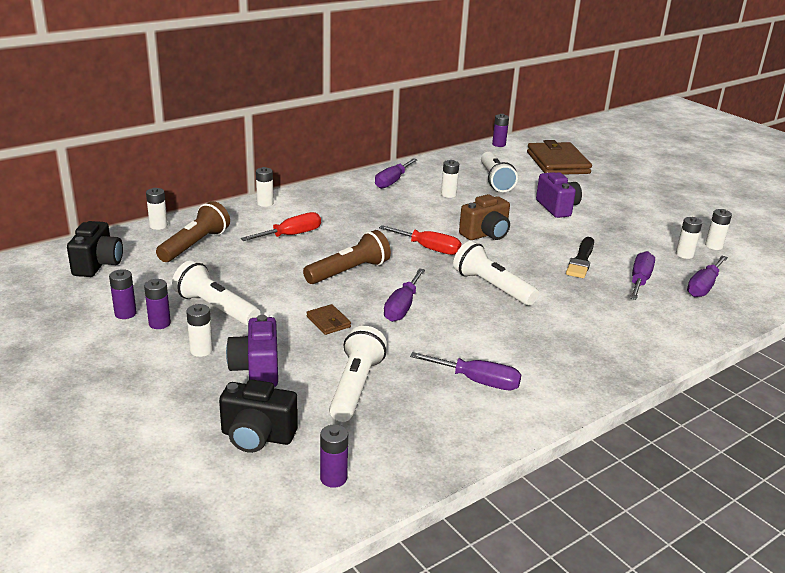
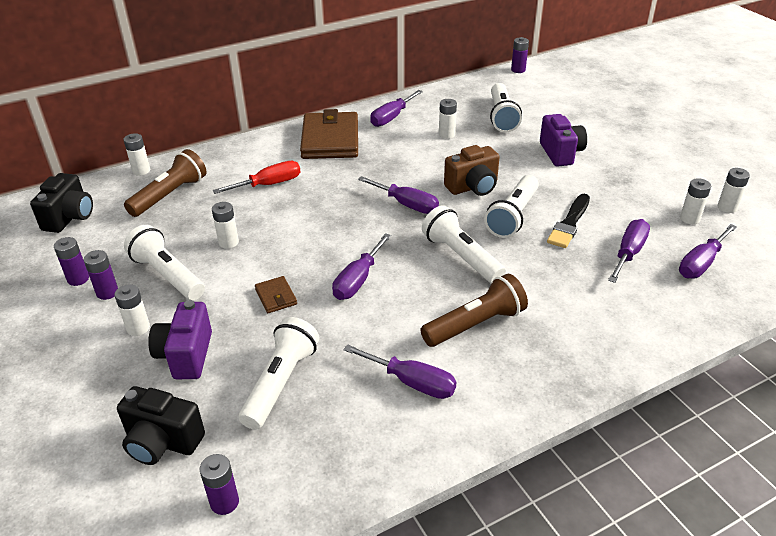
camera: 10 degrees right, 10 degrees up
white battery [256,167,274,207] -> white battery moved to [212,202,239,249]
brown flashlight [303,230,391,284] -> brown flashlight moved to [420,274,528,347]
red screwdriver [379,225,462,255] -> purple screwdriver [358,176,439,214]
brown wallet [527,140,592,175] -> brown wallet moved to [300,109,358,159]
none -> white flashlight [484,175,539,238]

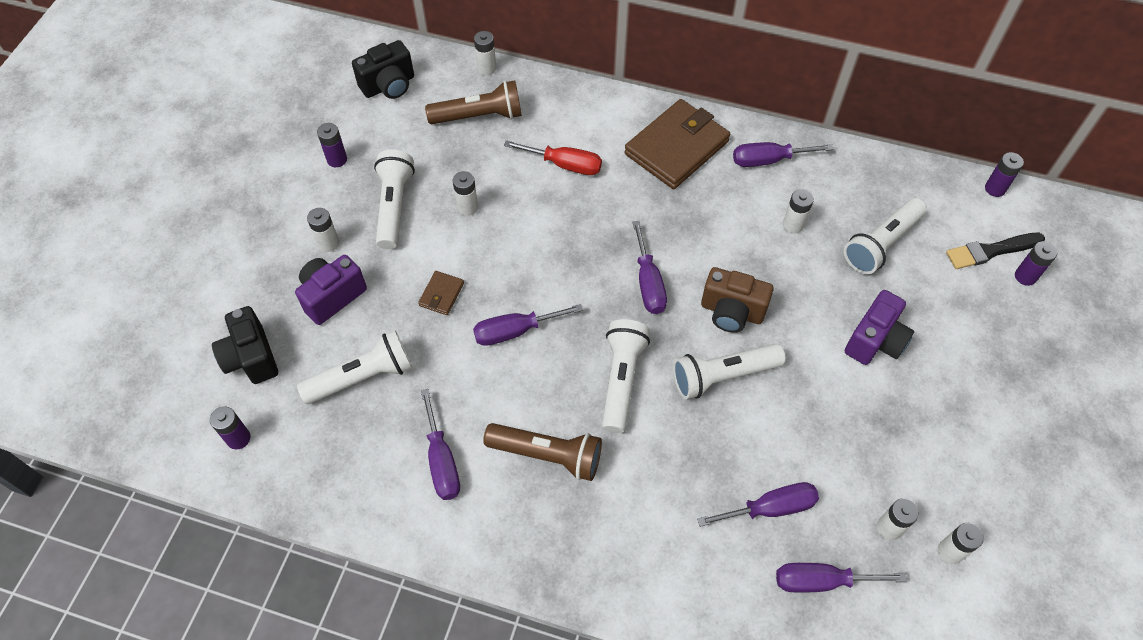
camera: 45 degrees right, 20 degrees up
purple battery [84,250,118,300] -> purple battery moved to [1015,241,1057,286]
black brush [547,194,590,248] -> black brush moved to [946,233,1045,269]

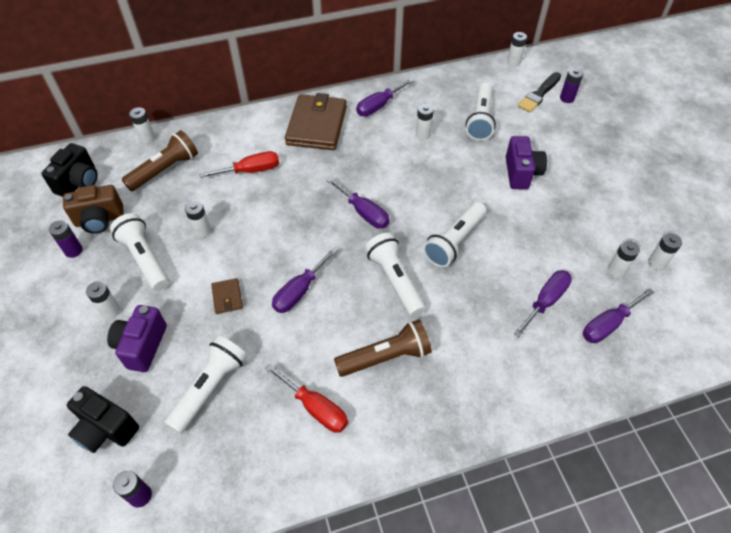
camera: 35 degrees left, 5 degrees down
purple screwdriver [421,389,460,500] -> red screwdriver [265,364,348,433]
brown camera [701,267,774,333] -> brown camera moved to [63,185,124,234]
purple battery [985,152,1024,197] -> white battery [507,32,527,66]

